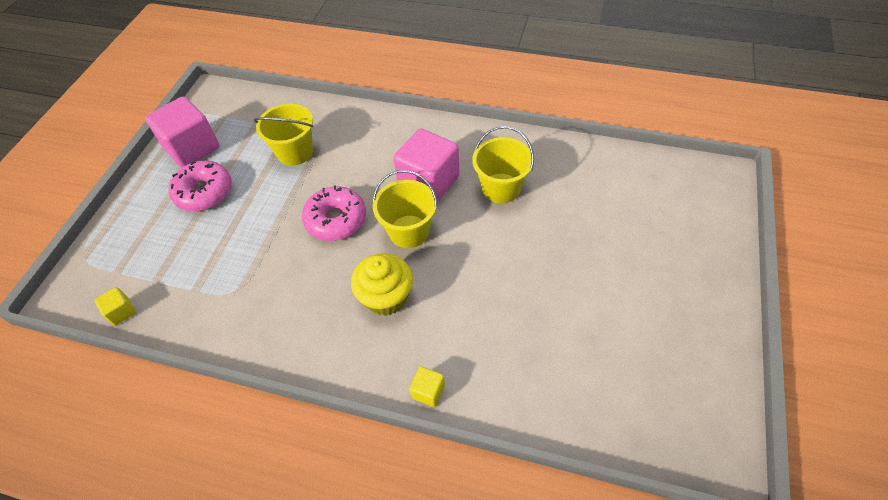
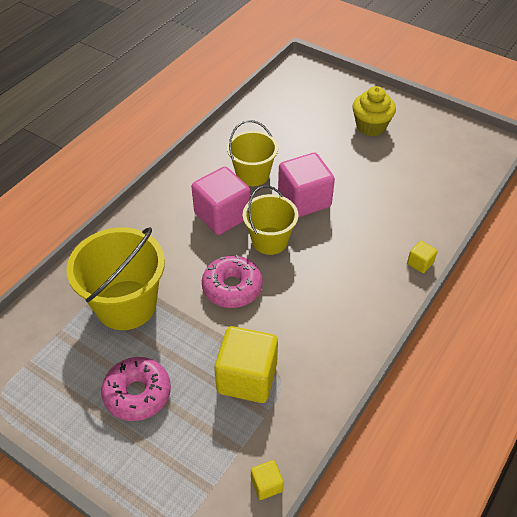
camera: 75 degrees left, 5 degrees down
pink cube [145,97,220,167] -> pink cube moved to [278,153,335,217]
yellow bucket [254,104,313,166] -> yellow bucket [66,227,165,330], size x1.56
yellow cupcake [351,253,413,316] -> yellow cupcake moved to [352,86,396,136]
none -> yellow cube [214,326,278,403]

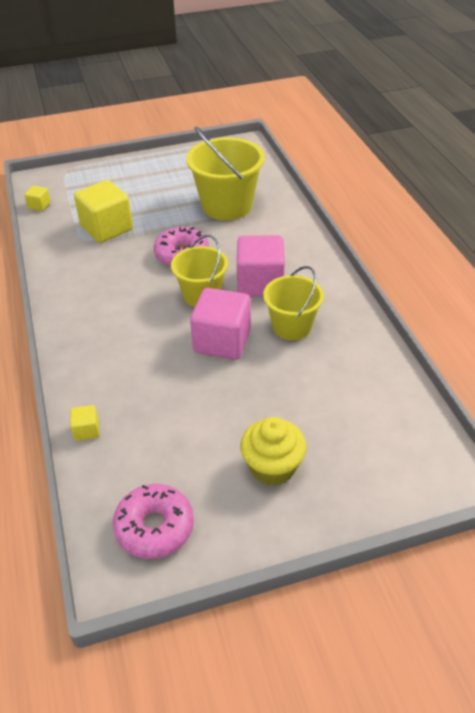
camera: 130 degrees right, 5 degrees down
pink donut [101,357,171,421] -> pink donut moved to [113,484,194,559]
yellow cube [407,241,438,273] -> yellow cube moved to [70,405,99,441]

